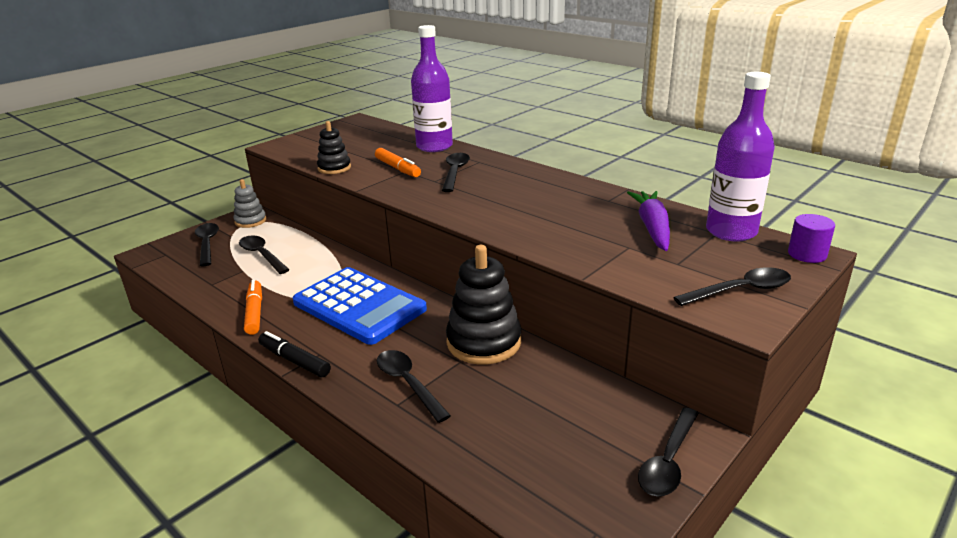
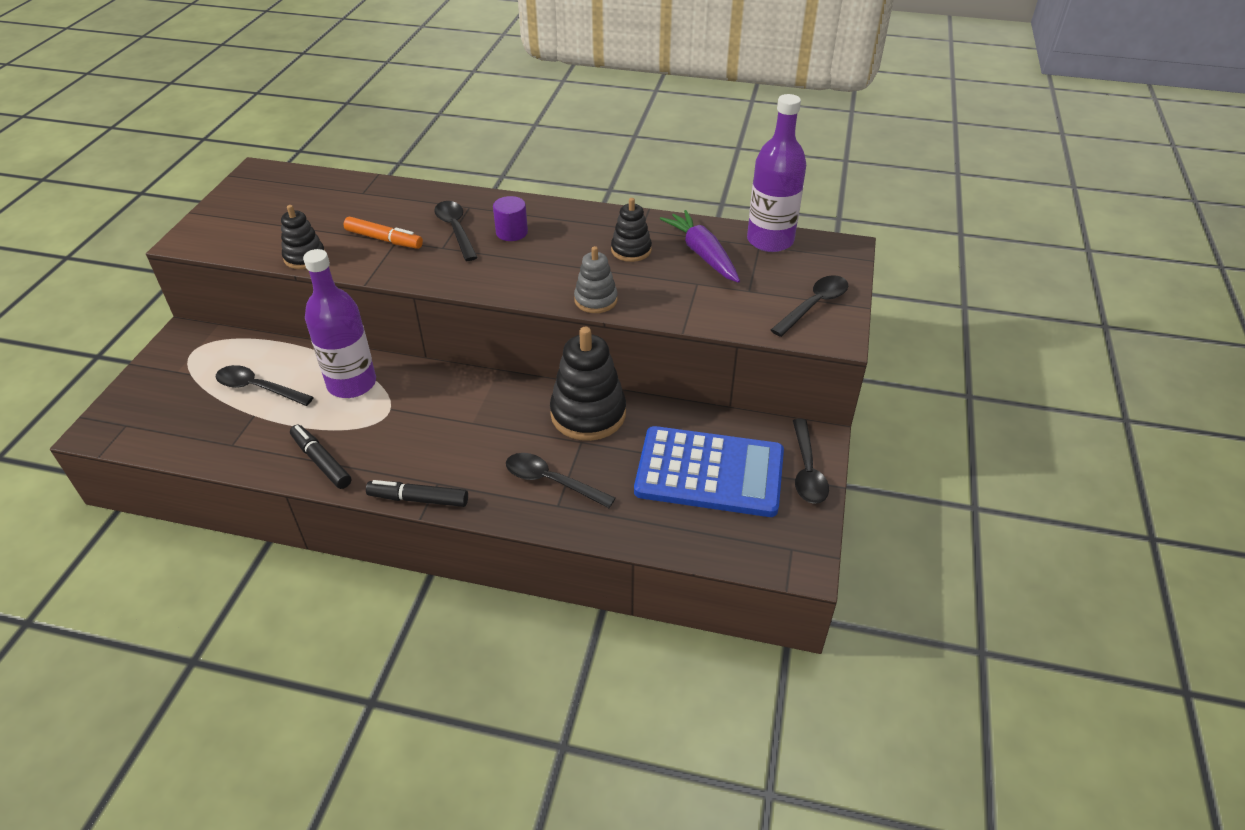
camera: 30 degrees left, 15 degrees up
black spoon [195,223,219,266] -> none
grey stacking toy [234,179,266,228] -> grey stacking toy moved to [574,246,618,313]
orange marker [244,280,262,335] -> black marker [290,425,352,489]
blue calculator [293,267,427,345] -> blue calculator moved to [634,426,784,517]
purple bottle [411,25,453,152] -> purple bottle moved to [303,249,376,398]
purple cylinder [788,214,835,263] -> purple cylinder moved to [493,196,528,241]
none -> black stacking toy [611,198,652,262]

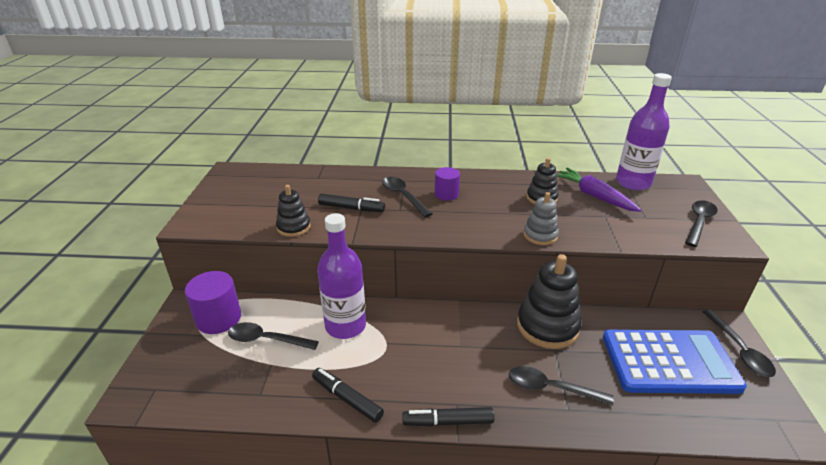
camera: 10 degrees left, 10 degrees down
orange marker [343,217,423,249] -> black marker [318,193,385,212]
none -> purple cylinder [185,271,241,334]

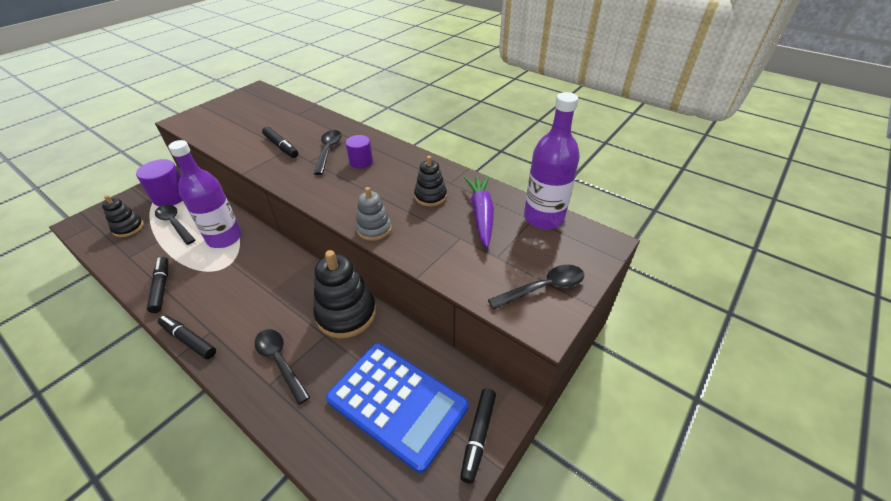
camera: 35 degrees right, 10 degrees up
black stacking toy [276,185,311,237] -> black stacking toy moved to [102,195,144,237]
black spoon [703,310,776,377] -> black marker [460,388,496,484]

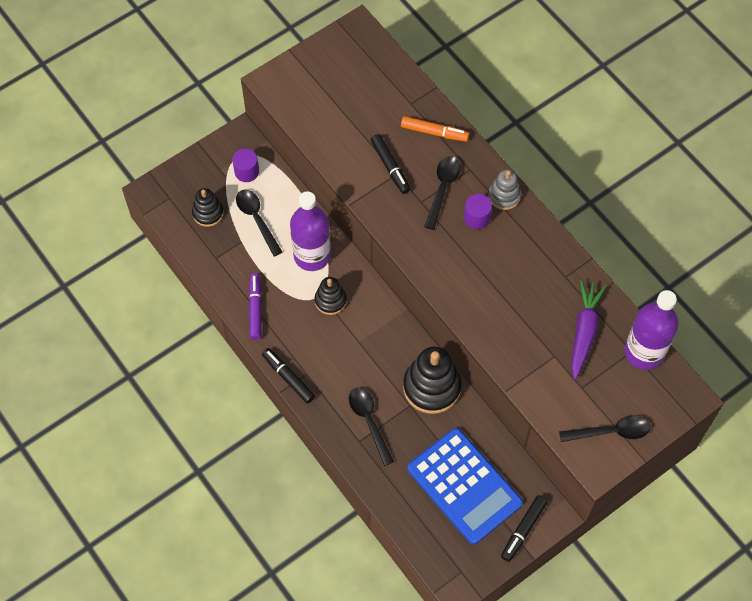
camera: 15 degrees right, 20 degrees up
purple cylinder [136,159,183,207] -> purple cylinder [232,149,259,182], size x0.63
black marker [147,257,168,313] -> purple marker [248,273,262,339]
grey stacking toy [356,187,392,241] -> grey stacking toy moved to [488,169,521,210]
black stacking toy [414,156,447,207] -> black stacking toy moved to [315,277,347,315]
none -> orange marker [401,116,469,142]

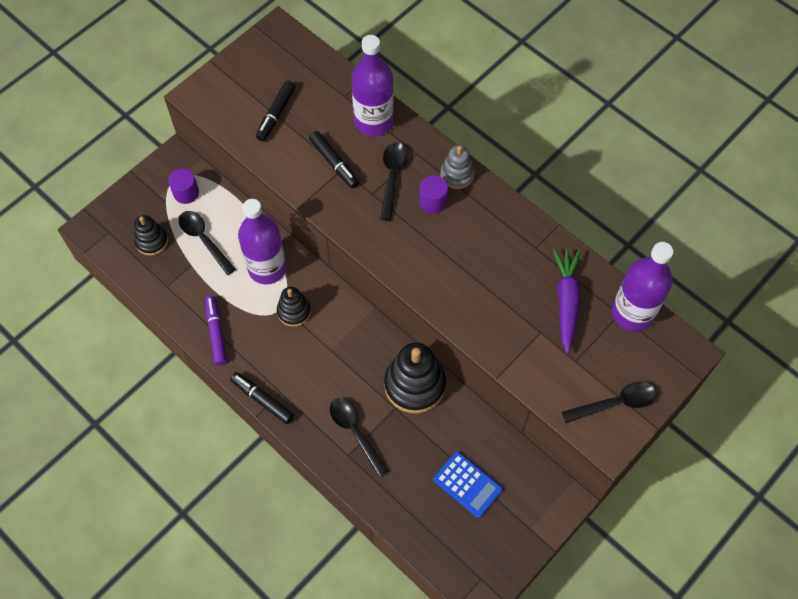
camera: 10 degrees left, 0 degrees up
orange marker [401,116,469,142] -> purple bottle [351,35,394,136]
blue calculator [407,428,523,544] -> blue calculator [433,451,503,518], size x0.55
black marker [501,495,547,562] -> black marker moved to [256,81,296,141]

